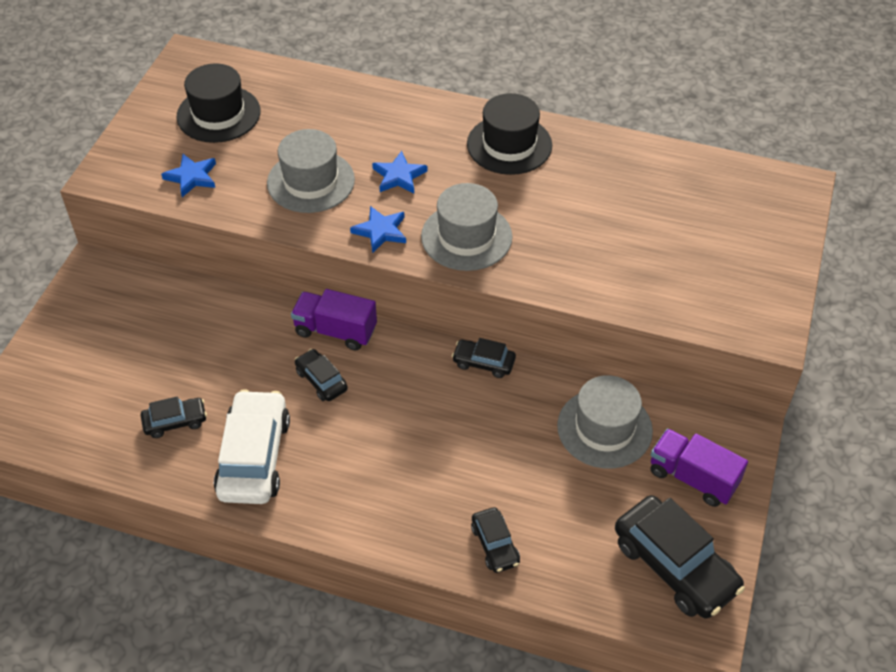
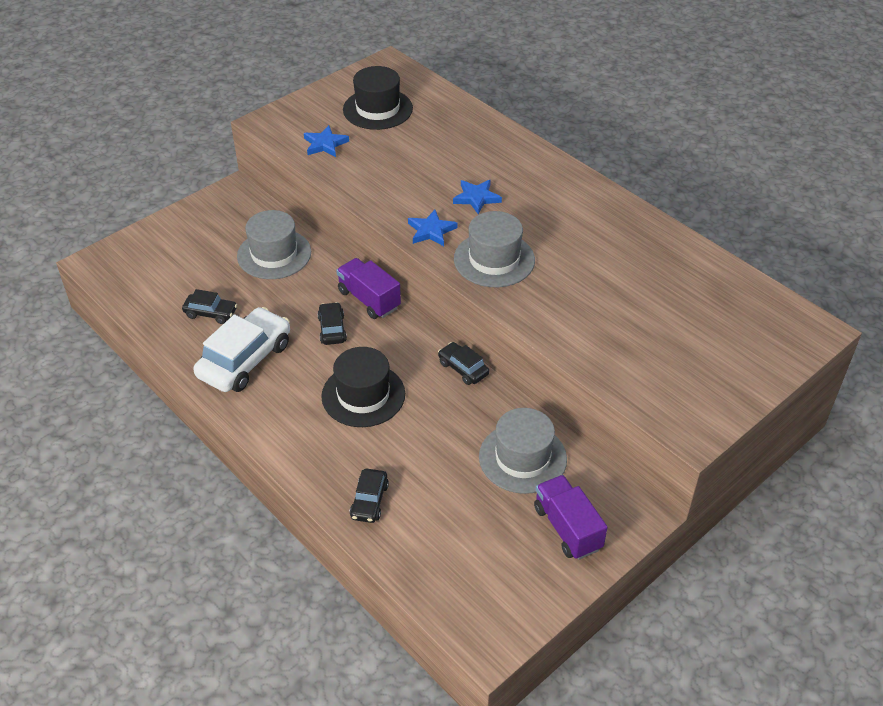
camera: 30 degrees right, 5 degrees down
grey hat [267,129,355,213] -> grey hat moved to [237,210,311,279]
black hat [467,93,552,175] -> black hat moved to [321,347,405,427]
black car [615,495,745,619] -> none

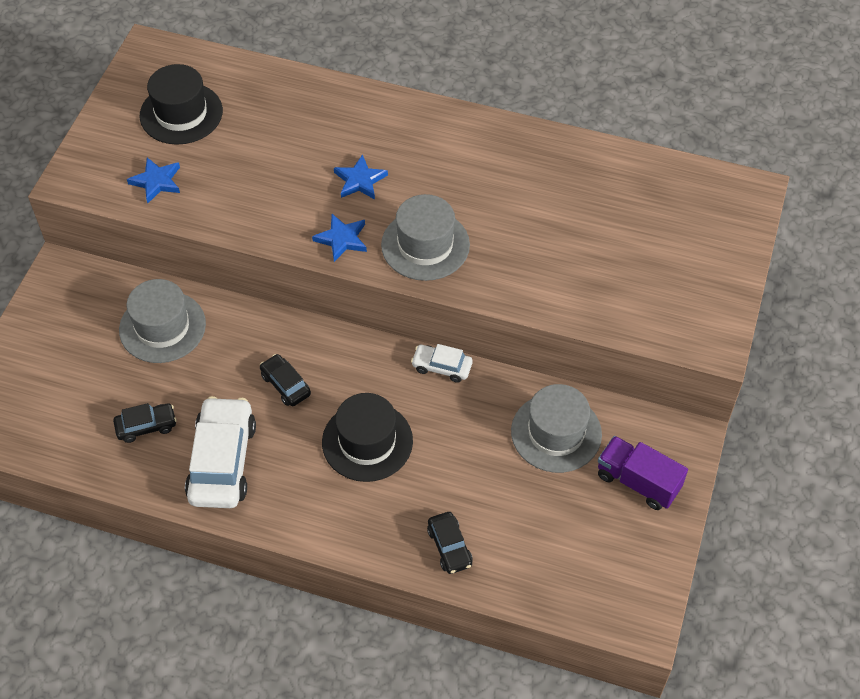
camera: 30 degrees left, 10 degrees up
purple truck [336,258,401,319] -> none
black car [438,342,489,385] -> white car [411,344,473,383]

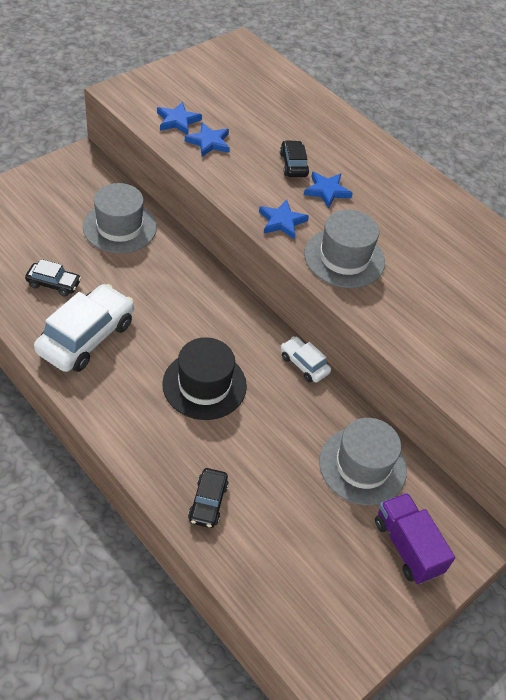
camera: 25 degrees right, 5 degrees down
black hat [140,64,223,145] -> none
black car [260,354,311,406] -> black car moved to [280,140,309,177]
none -> blue star [185,122,230,157]

